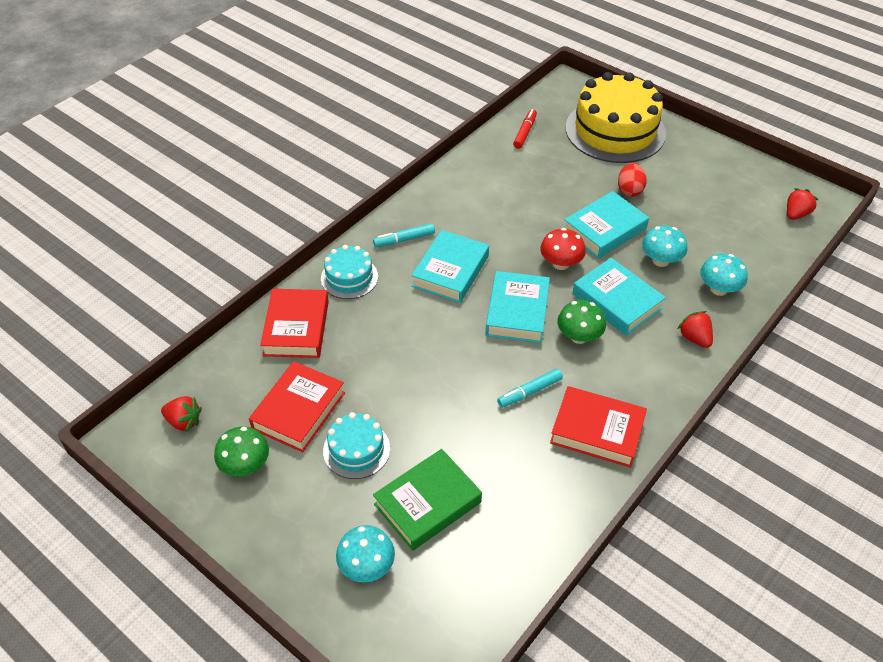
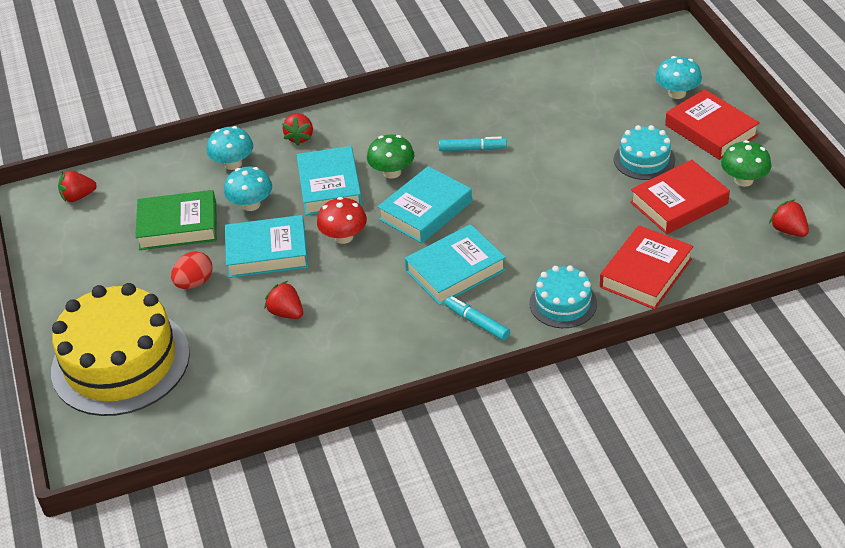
camera: 145 degrees left, 5 degrees down
turquoise marker [373,223,435,247] -> turquoise marker turned 150 degrees counterclockwise [444,296,510,341]
green book [373,449,482,551] -> green book moved to [135,190,217,250]
red marker [513,109,537,149] -> none
red book [550,386,647,468] -> red book moved to [665,89,760,160]
none -> red strawberry [264,281,303,319]

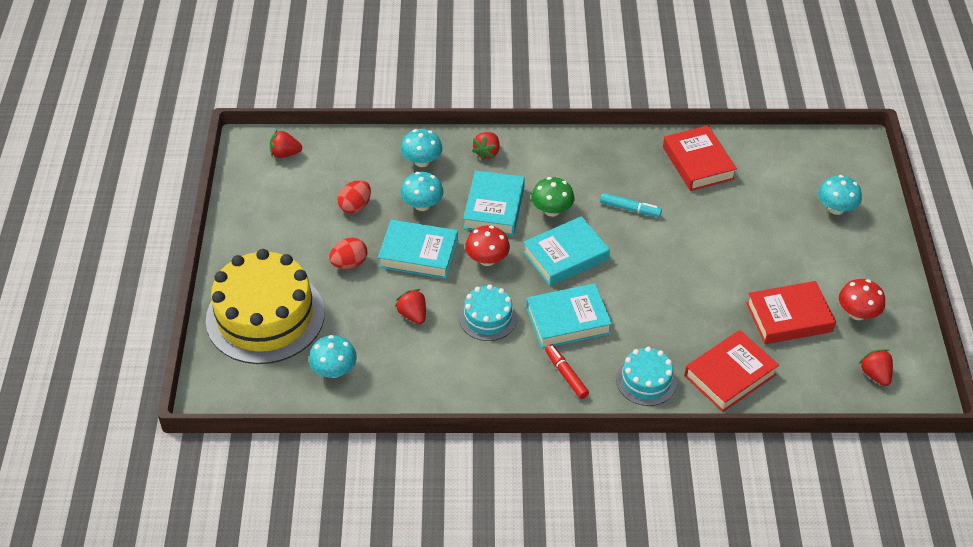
camera: 15 degrees right, 5 degrees up
green book [135,190,217,250] -> red egg [337,180,371,214]
turquoise marker [444,296,510,341] -> red marker [545,344,589,399]
turquoise cake [614,125,675,180] -> turquoise cake moved to [459,285,517,341]
red book [665,89,760,160] -> red book moved to [663,125,737,191]
green mushroom [721,140,771,187] -> red mushroom [839,279,885,320]
none -> turquoise mushroom [309,335,357,378]

